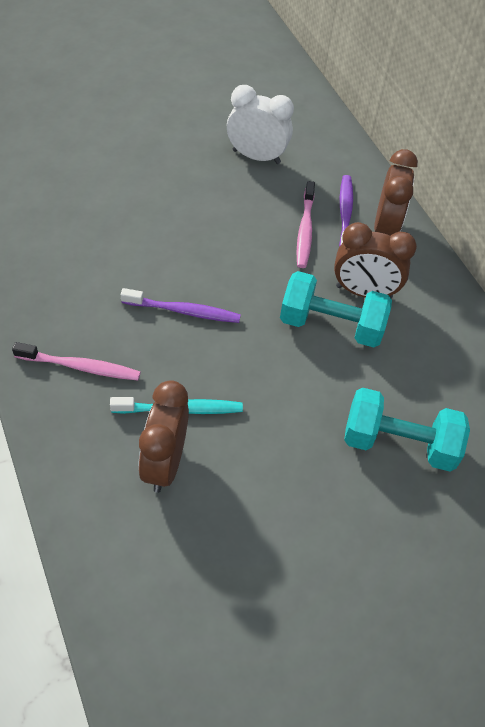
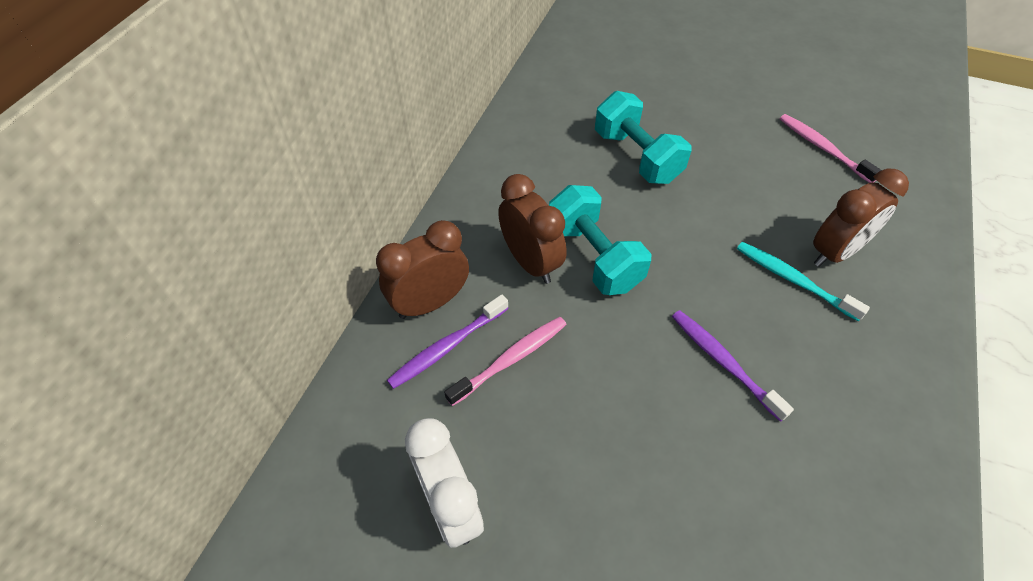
camera: 130 degrees left, 0 degrees up
pink toothbrush [12,342,141,380] -> pink toothbrush moved to [780,114,882,183]

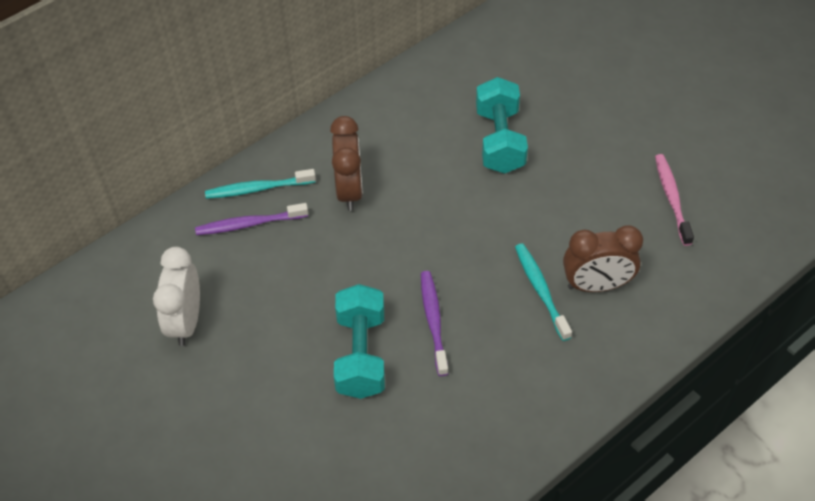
camera: 30 degrees right, 0 degrees up
brown clock [376,220,469,319] -> turquoise toothbrush [205,169,316,199]
pink toothbrush [444,317,567,406] -> none
turquoise dumbbell [549,185,652,295] -> turquoise dumbbell moved to [334,284,385,399]

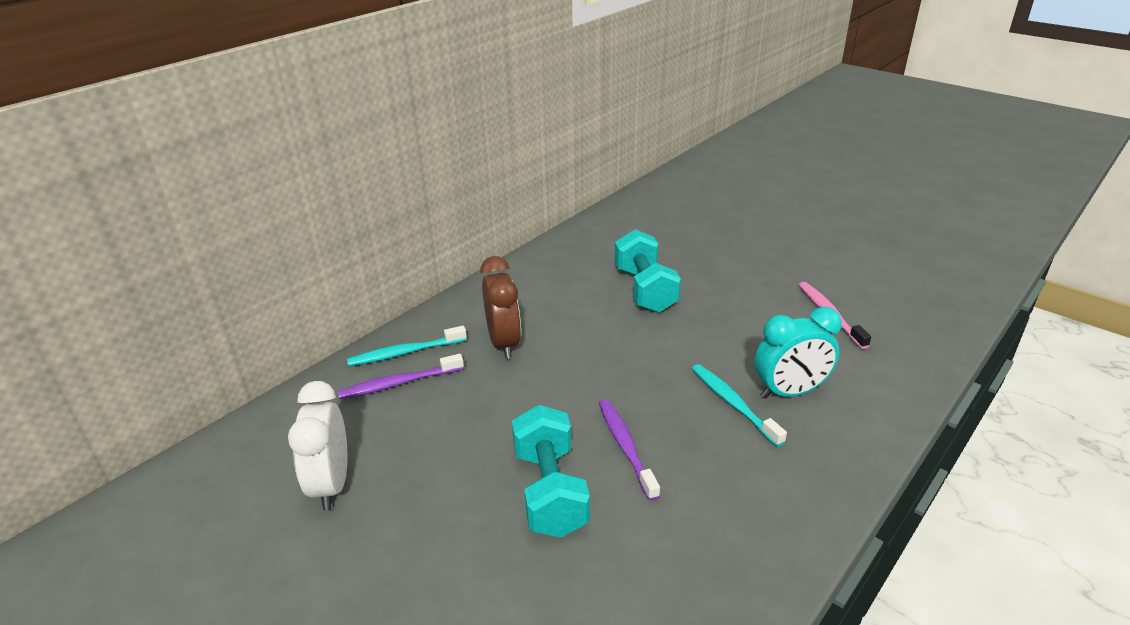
camera: 10 degrees left, 20 degrees down
brown clock [563,226,643,292] -> turquoise clock [755,307,842,399]

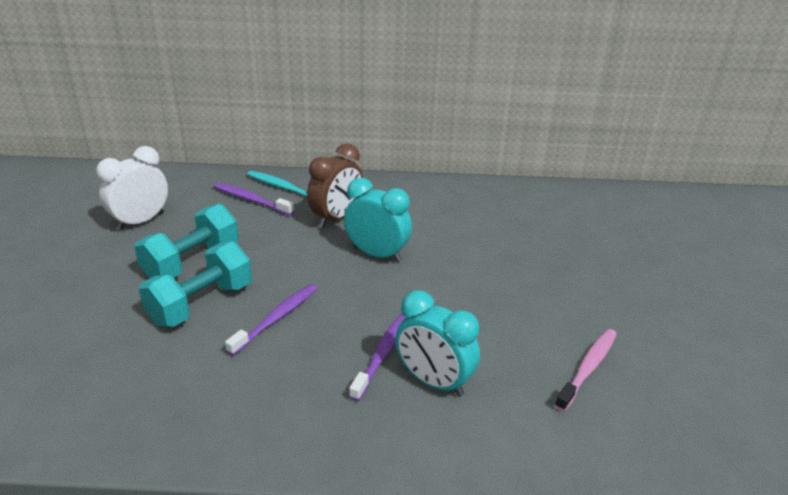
camera: 50 degrees right, 0 degrees up
turquoise dumbbell [614,229,681,313] -> turquoise dumbbell moved to [134,204,239,278]
turquoise toothbrush [692,364,787,447] -> purple toothbrush [349,313,406,401]
none -> turquoise clock [344,178,412,263]

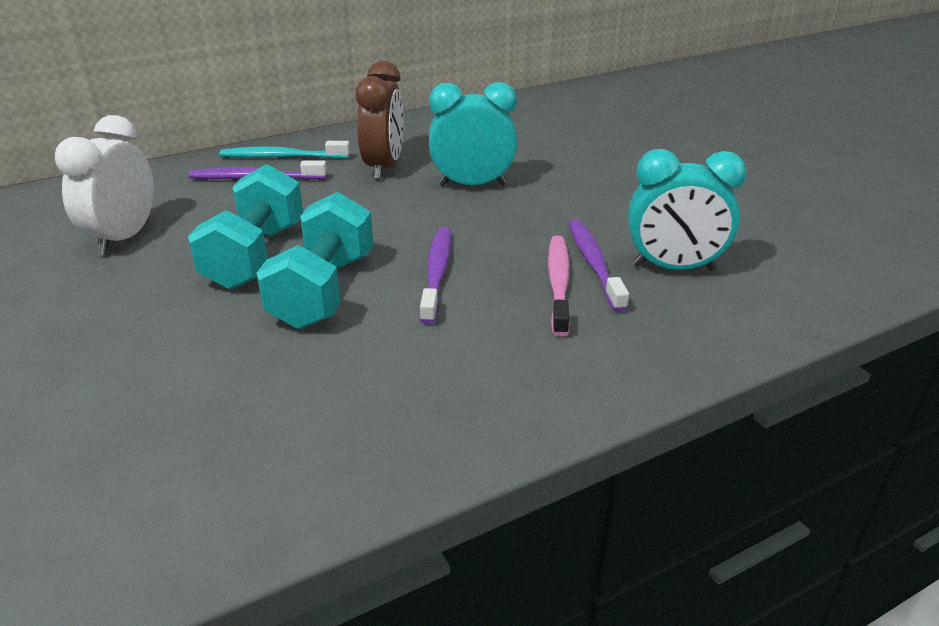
camera: 30 degrees left, 0 degrees up
pink toothbrush [555,329,617,412] -> pink toothbrush moved to [548,236,570,337]

